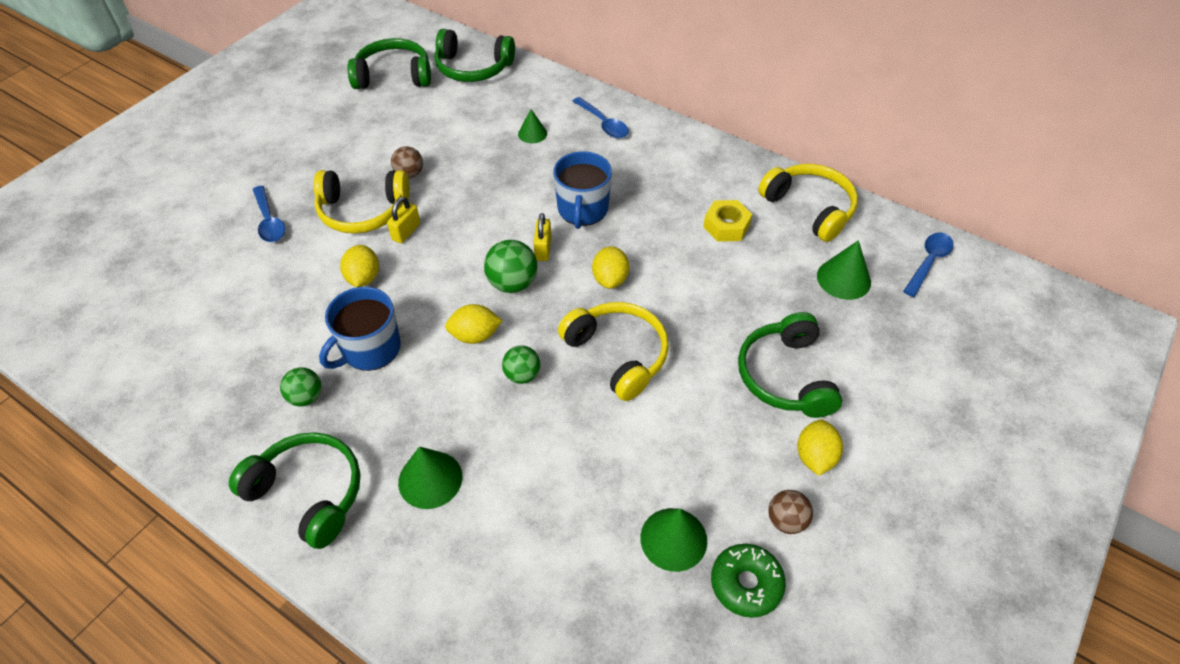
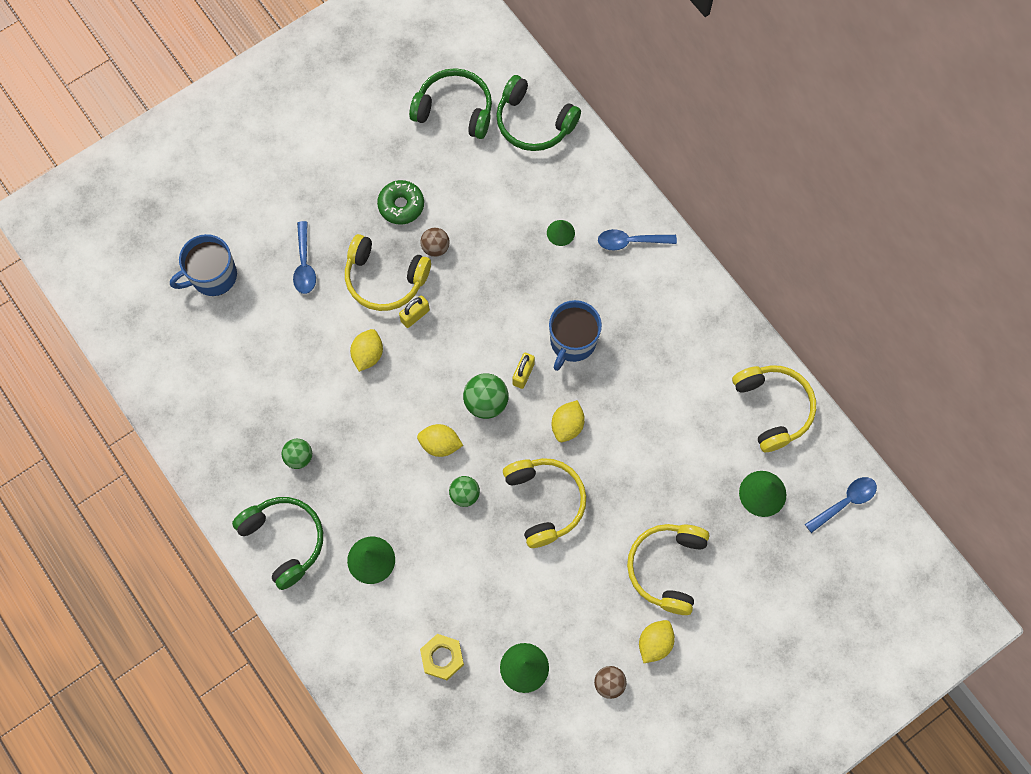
camera: 20 degrees right, 20 degrees up
blue mug [319,287,401,371] -> blue mug moved to [170,234,237,296]
blue spoon [573,97,629,138] -> blue spoon turned 105 degrees clockwise [598,229,677,251]
yellow nut [703,200,752,242] -> yellow nut moved to [420,634,464,680]
green donut [711,544,786,618] -> green donut moved to [377,180,424,224]
green headphones [738,312,842,418] -> yellow headphones [627,524,709,615]

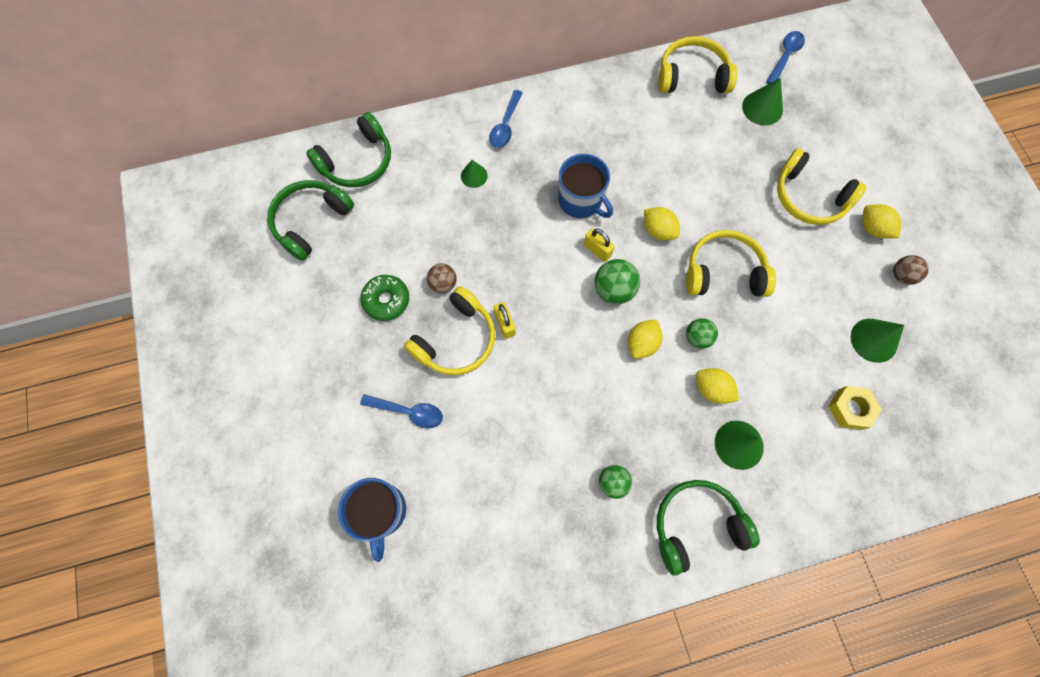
camera: 70 degrees left, 0 degrees up
yellow lemon [350,329,383,372] -> yellow lemon moved to [696,368,739,404]
blue spoon [805,477,877,533] -> blue spoon turned 45 degrees clockwise [766,31,805,84]

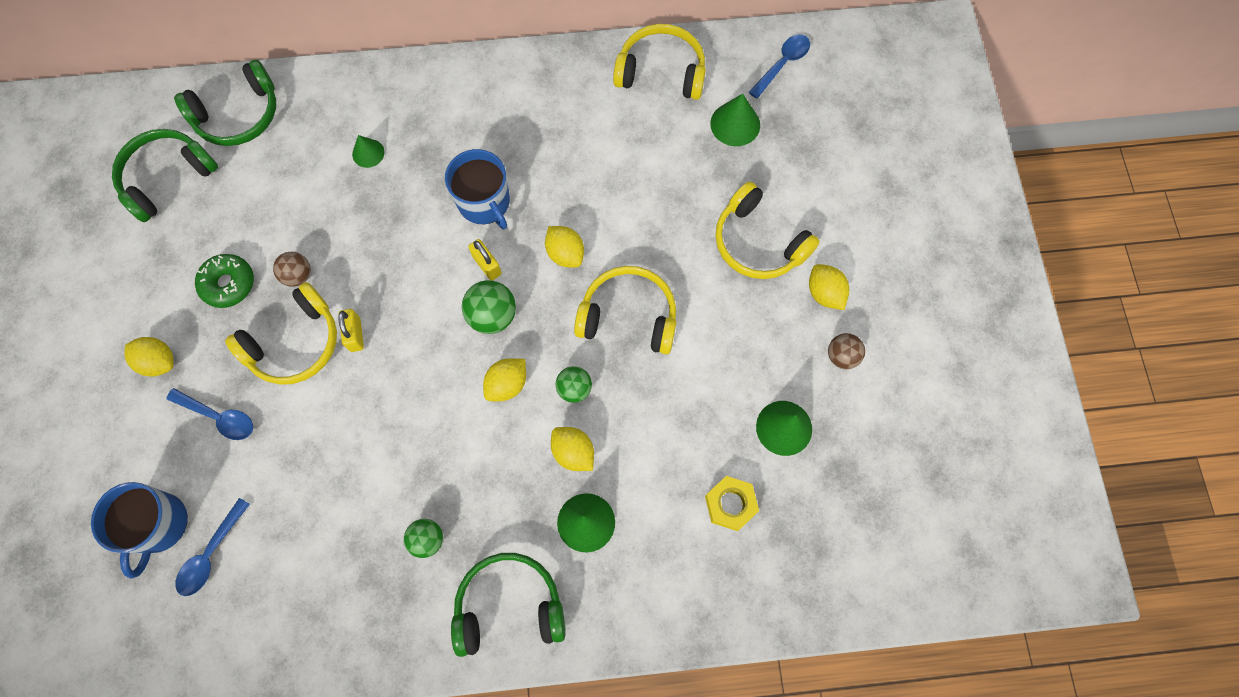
camera: 10 degrees right, 0 degrees up
blue spoon [489,90,523,148] -> blue spoon moved to [175,498,250,596]
none -> yellow lemon [124,337,174,376]

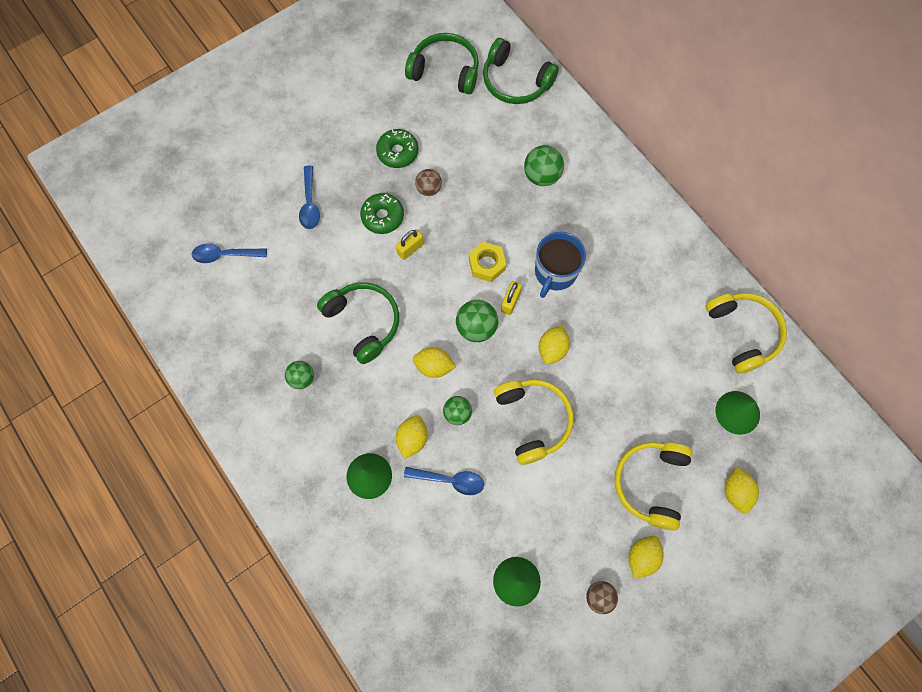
camera: 60 degrees right, 0 degrees up
blue mug [91,482,188,579] -> none
yellow lemon [124,337,174,376] -> yellow lemon moved to [724,467,759,514]
yellow headphones [225,282,337,385] -> green donut [360,193,404,234]
green cone [352,135,385,168] -> green ball [524,145,564,186]
green headphones [451,553,565,657] -> green headphones moved to [317,282,399,364]
yellow nut [705,476,759,531] -> yellow nut moved to [469,242,506,282]
blue spoon [749,34,810,99] -> blue spoon moved to [404,467,484,495]

